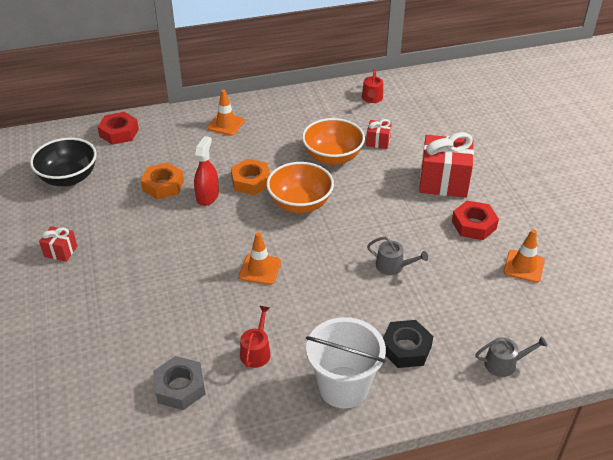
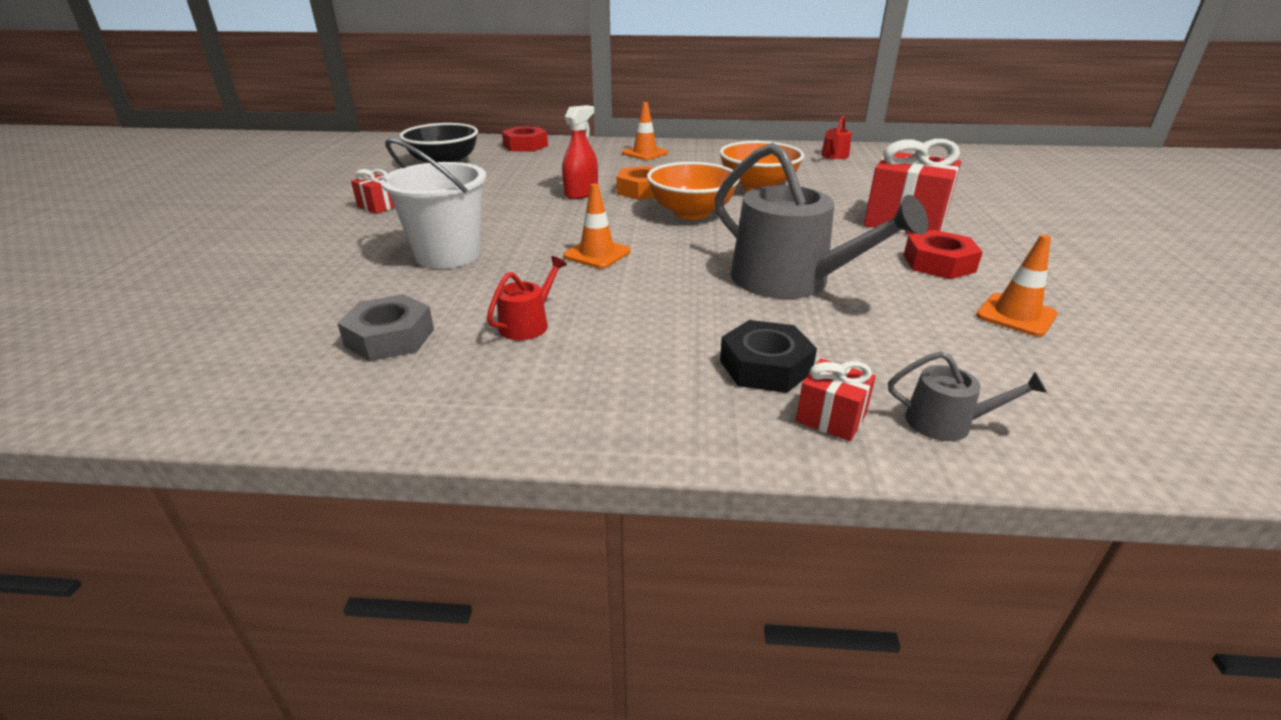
camera: 20 degrees right, 10 degrees down
orange nut [141,162,184,200] -> none
white bucket [306,317,386,408] -> white bucket moved to [381,138,486,269]
red gift [366,119,392,149] -> red gift moved to [796,359,876,441]
grey watering can [367,237,428,275] -> grey watering can [715,143,929,299], size x2.24

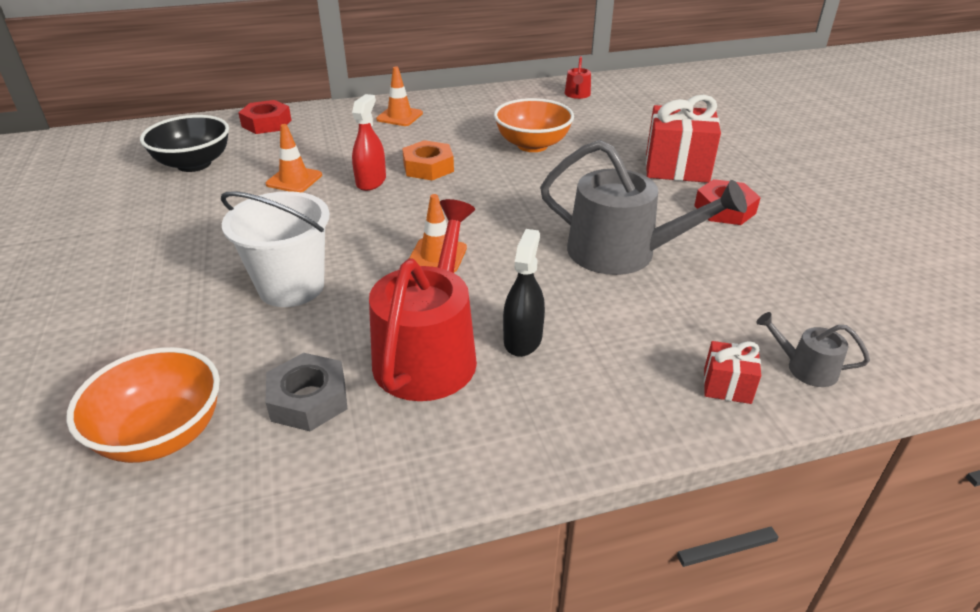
camera: 20 degrees left, 5 degrees up
red gift [351,169,395,214] -> none
red watering can [487,256,567,340] -> red watering can [369,199,477,401], size x2.24
orange bowl [647,162,740,220] -> orange bowl moved to [66,347,220,463]
black nut [720,320,817,393] -> none
grey watering can [888,351,1047,441] -> grey watering can turned 150 degrees counterclockwise [756,312,870,387]
orange traffic cone [976,235,1058,337] -> orange traffic cone moved to [266,124,322,192]
none -> black spray bottle [503,229,545,357]

